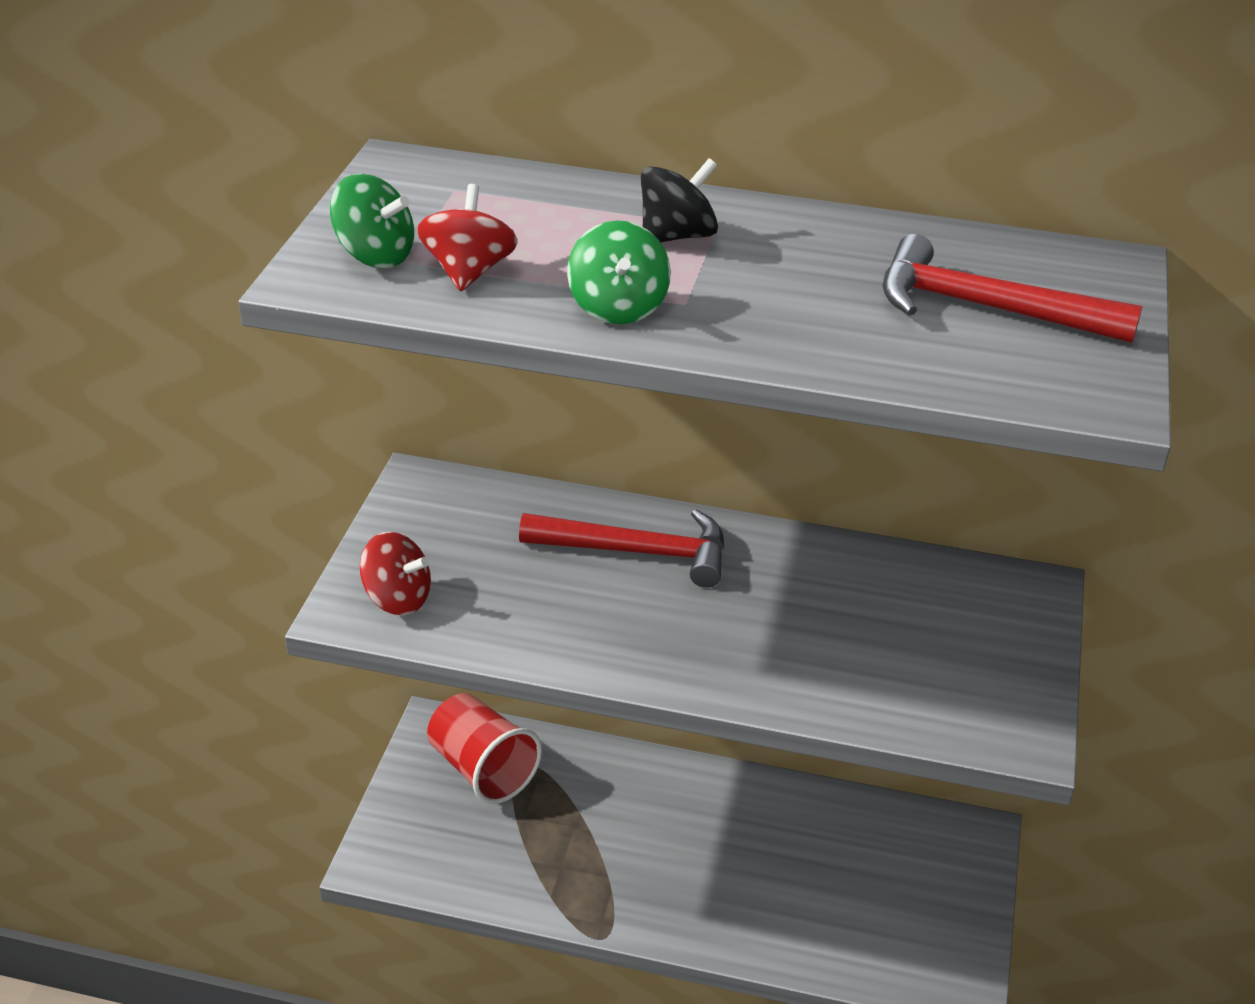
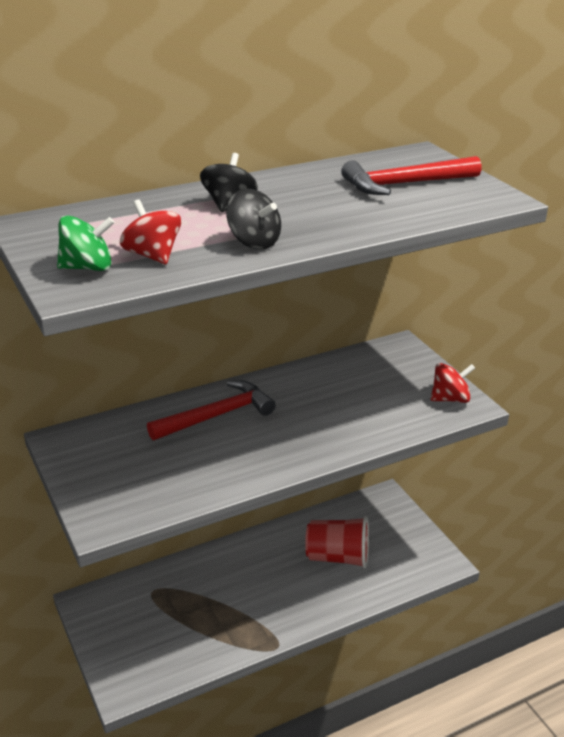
camera: 40 degrees left, 5 degrees down
red spinning top [360,532,431,615] -> red spinning top moved to [431,363,475,403]
red cup [427,693,542,804] -> red cup moved to [305,516,369,568]
green spinning top [567,220,671,324] -> black spinning top [226,189,281,249]

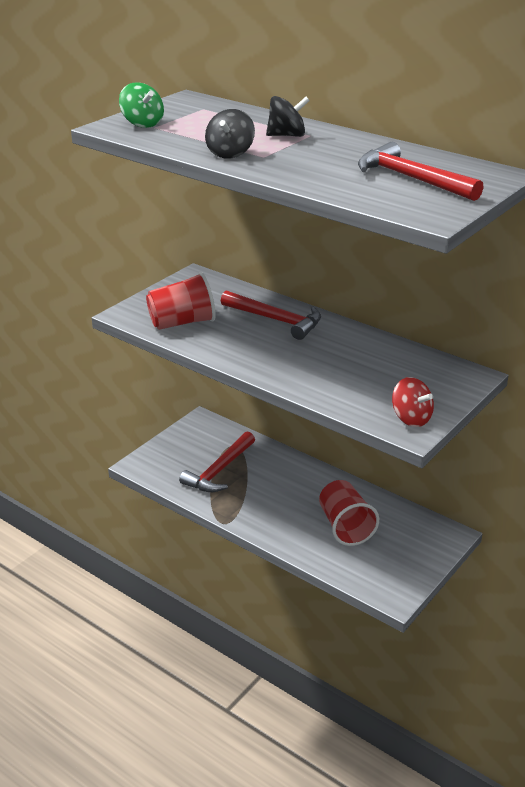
camera: 65 degrees right, 0 degrees up
red spinning top [120,199,181,264] -> none
none -> red cup [146,272,216,330]
none -> red hammer [179,431,255,492]

